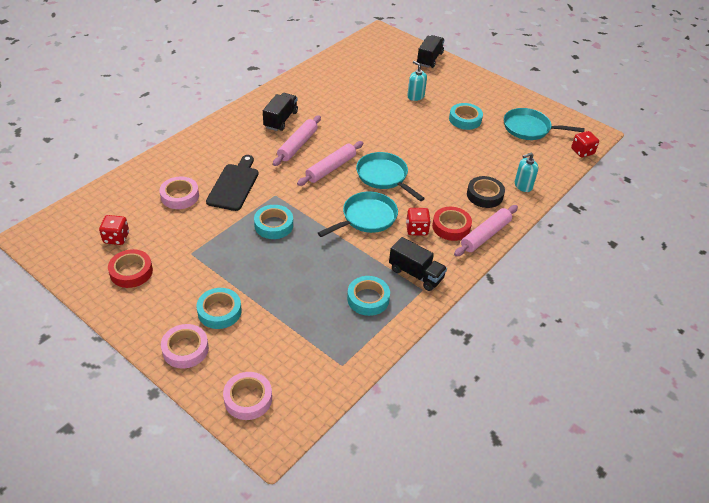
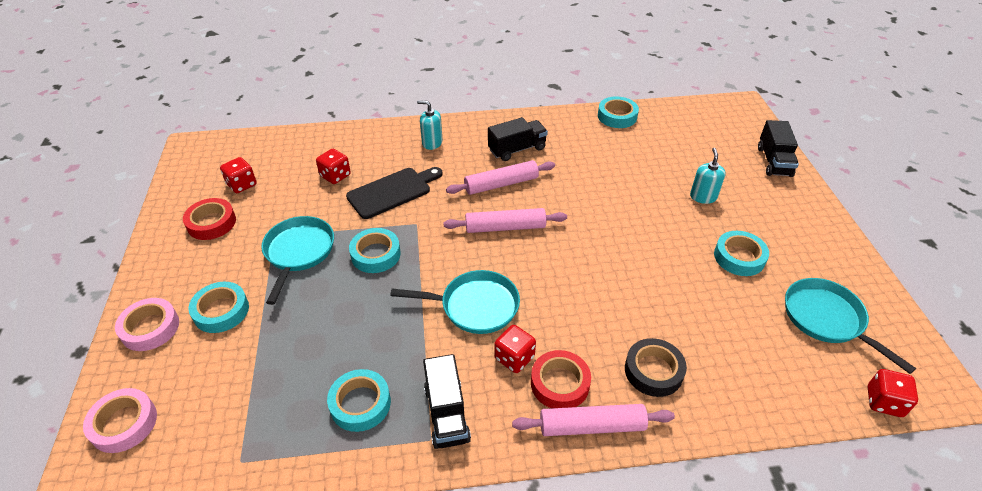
camera: 45 degrees right, 0 degrees up
pink tape [160,177,199,209] -> red dice [316,149,351,184]
turquoise pan [356,152,425,201] -> turquoise pan moved to [261,216,334,305]
black truck [417,35,445,68] -> black truck turned 120 degrees clockwise [758,120,799,177]
turquoise soap dispenser [515,153,538,192] -> turquoise soap dispenser moved to [417,100,442,150]
none -> turquoise tape [598,96,639,128]

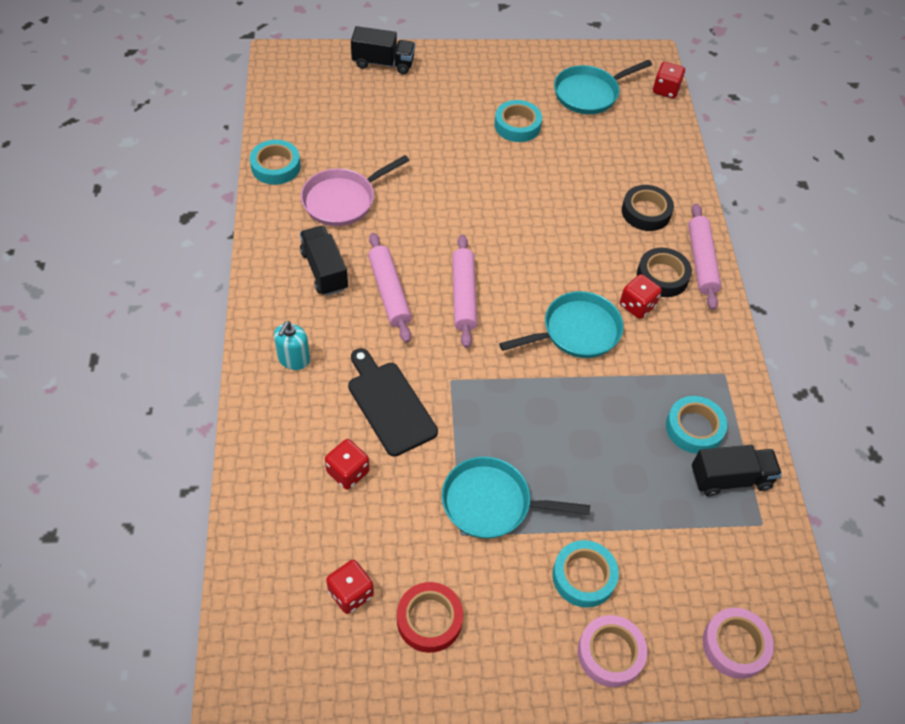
camera: 90 degrees left, 10 degrees up
turquoise tape [349,228,401,273] -> none
turquoise pan [390,270,520,334] -> turquoise pan turned 60 degrees clockwise [499,291,624,358]
black truck [423,354,471,449] -> black truck moved to [692,445,782,496]
red tape [531,350,591,408] -> black tape [637,248,692,297]
turquoise soap dispenser [690,148,726,204] -> none
none -> pink pan [301,155,410,226]

